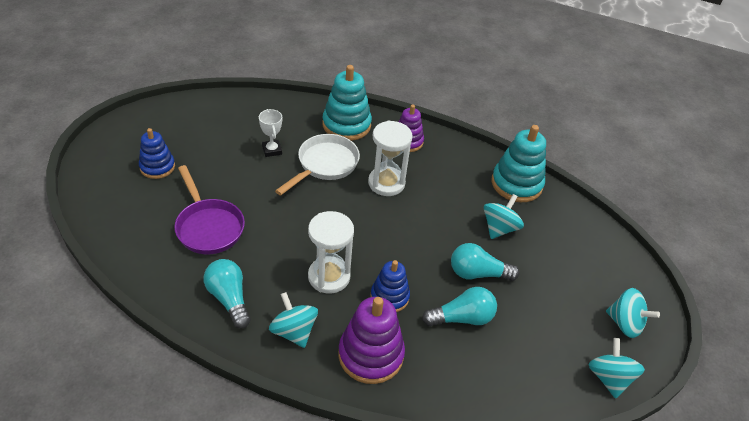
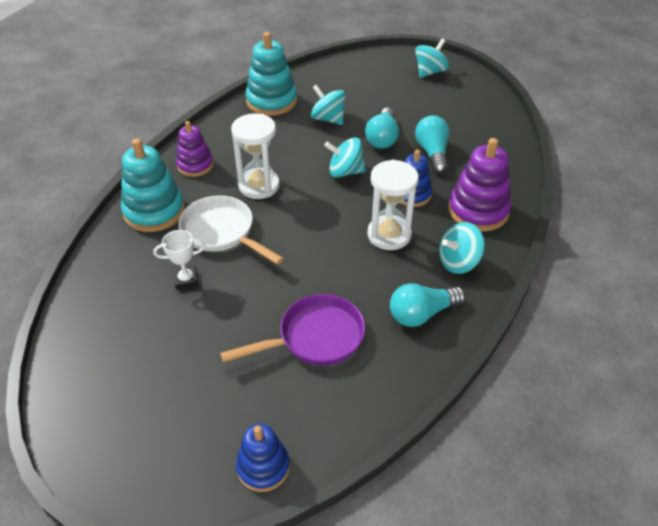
camera: 80 degrees left, 0 degrees up
blue stacking toy [139,128,175,179] -> blue stacking toy moved to [236,424,290,492]
turquoise spinning top [588,338,645,399] -> turquoise spinning top moved to [324,137,366,178]

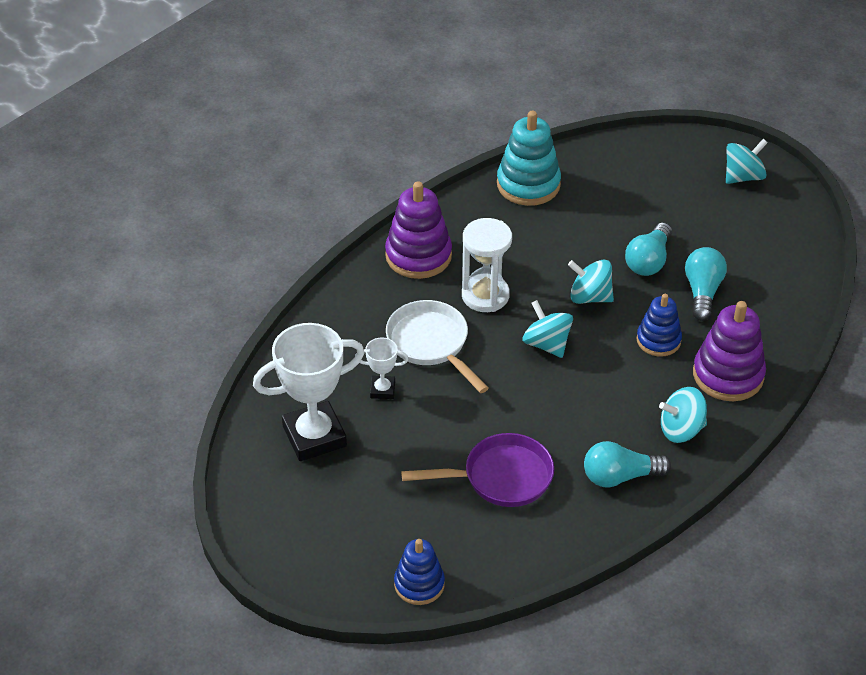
camera: 15 degrees right, 0 degrees up
turquoise stacking toy [121,138,185,232] -> none
purple stacking toy [176,121,213,177] -> purple stacking toy [385,181,452,279], size x1.56
turquoise spinning top [311,84,346,125] -> turquoise spinning top moved to [522,300,573,358]
white hourglass [367,160,419,250] -> none
none -> white trophy [253,323,365,461]

